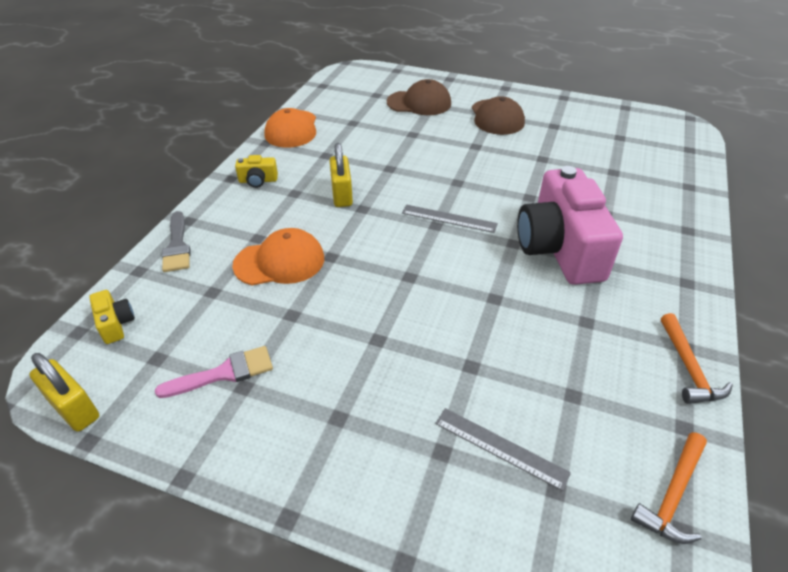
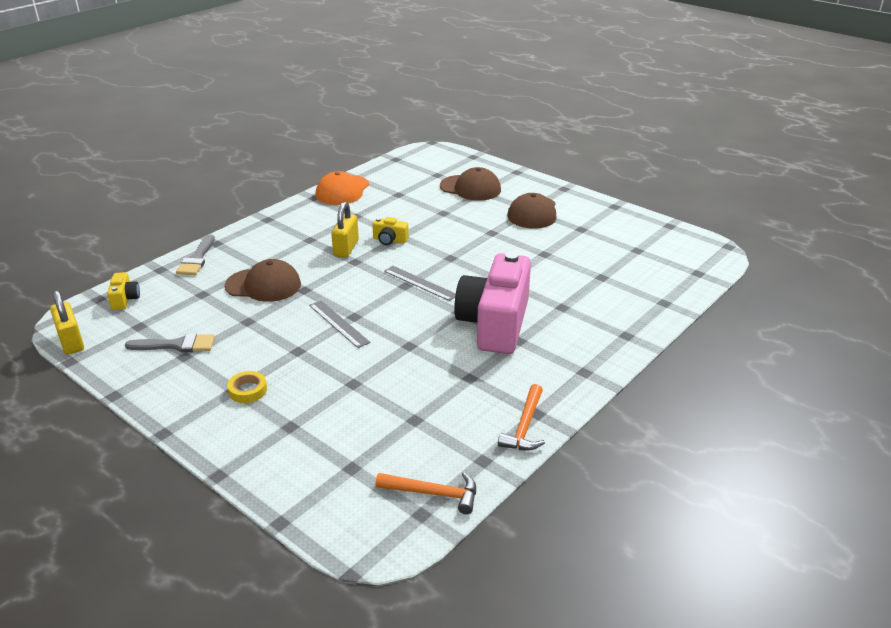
camera: 20 degrees right, 10 degrees down
pink brush [155,346,273,398] -> grey brush [125,333,215,352]
orange cap [232,228,324,285] -> brown cap [225,259,301,302]
yellow camera [235,155,278,188] -> yellow camera moved to [372,217,409,245]
grey ruler [435,408,571,491] -> grey ruler moved to [309,300,370,348]
orange hammer [631,432,707,544] -> orange hammer turned 135 degrees counterclockwise [376,472,476,514]
none -> yellow tape [227,371,267,403]

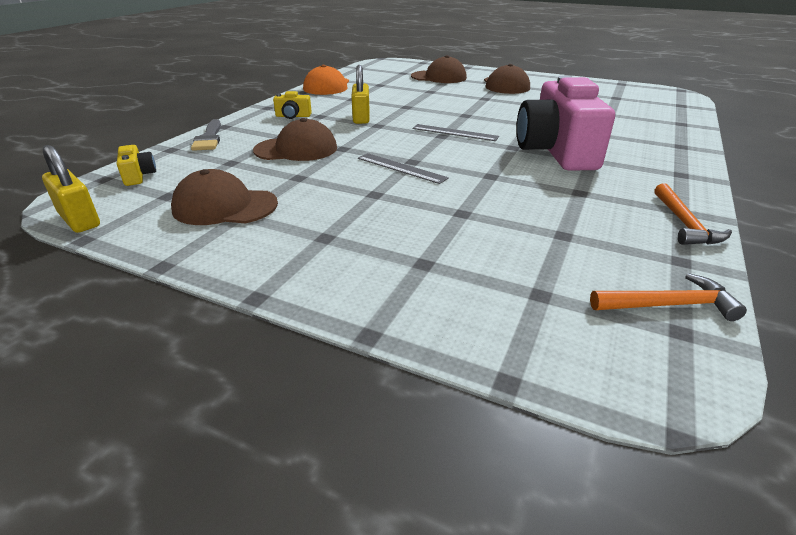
camera: 15 degrees left, 0 degrees up
grey brush [125,333,215,352] -> brown cap [171,169,278,225]
yellow tape [227,371,267,403] -> none
yellow camera [372,217,409,245] -> yellow camera moved to [273,91,312,119]

